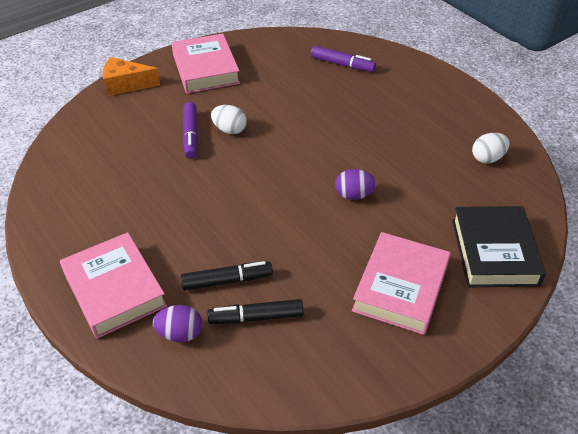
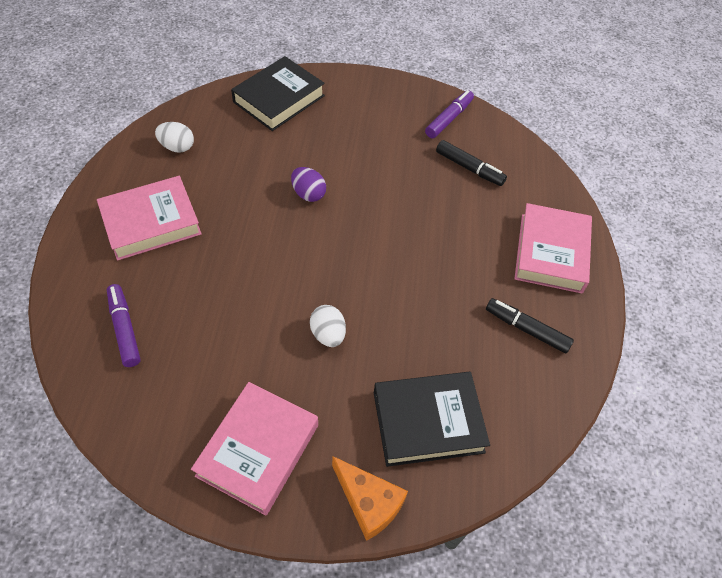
camera: 140 degrees left, 10 degrees up
purple egg [153,305,202,342] -> none
black marker [181,261,273,290] -> black marker moved to [486,298,574,353]
purple marker [183,102,198,159] -> purple marker moved to [425,90,474,138]
pink book [352,232,451,335] -> pink book moved to [97,176,202,261]
none -> black book [374,372,490,467]

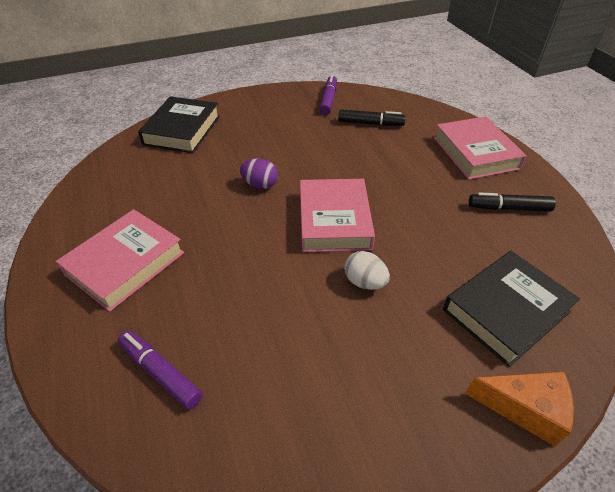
camera: 25 degrees left, 10 degrees down
white egg [155,122,194,153] -> none
pink book [191,382,318,515] -> pink book moved to [300,179,375,252]

